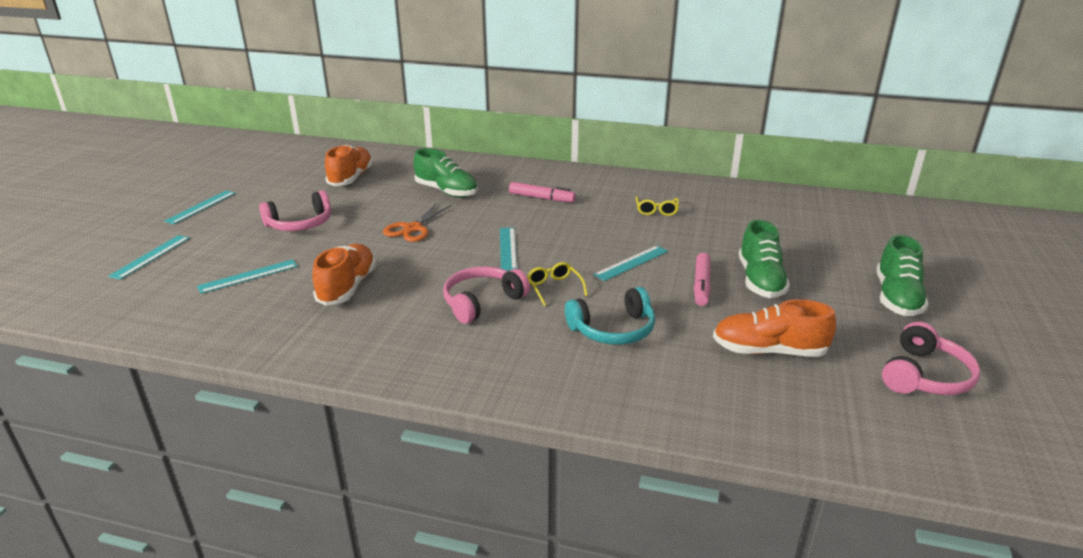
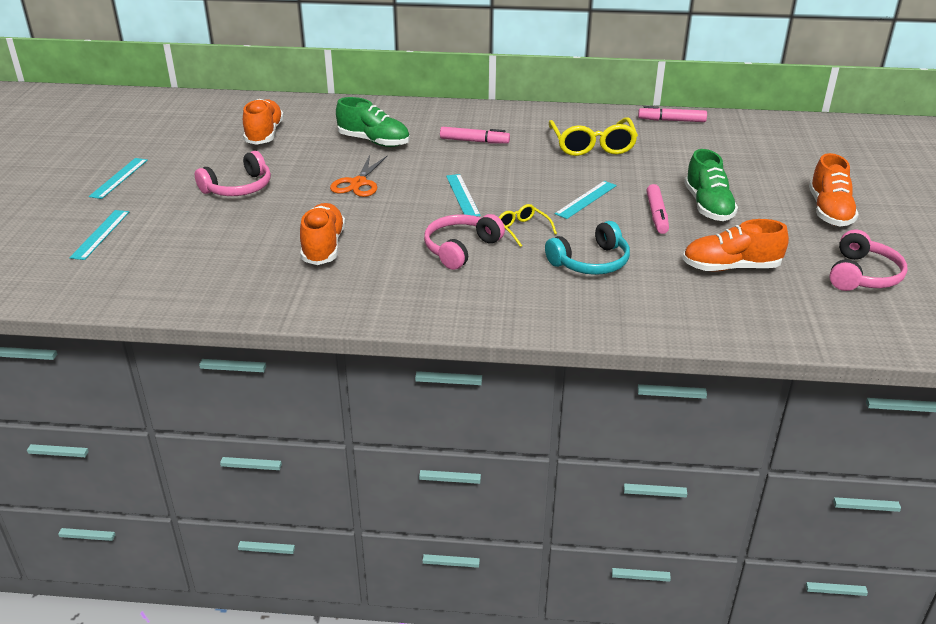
camera: 10 degrees left, 5 degrees up
turquoise ruler [197,259,298,294] -> none
yellow glasses [635,196,679,216] -> yellow glasses [549,118,638,156], size x1.93
green shoe [877,235,929,316] -> orange shoe [809,153,859,226]
none -> pink marker [638,106,707,122]

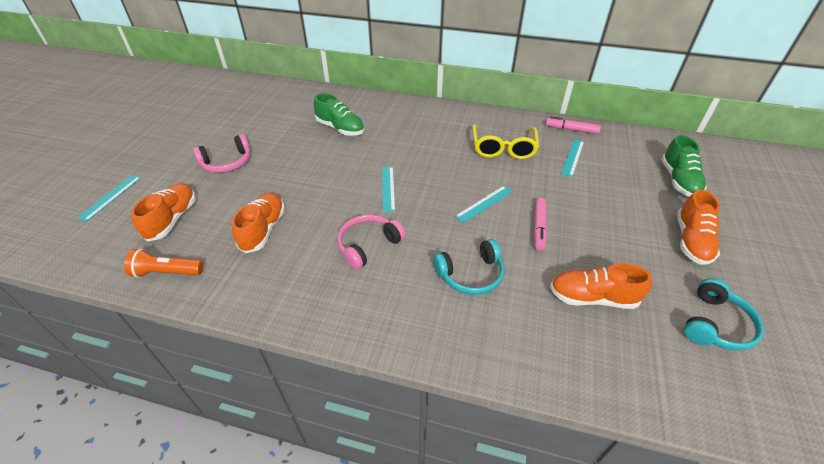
camera: 10 degrees right, 10 degrees up
turquoise ruler [89,158,148,199] -> turquoise ruler moved to [561,139,584,177]
orange shoe [243,99,284,145] -> orange shoe moved to [131,183,196,242]
orange scissors [330,155,387,197] -> none
pink marker [440,127,510,144] -> none
yellow glasses [499,204,557,247] -> none
green shoe [684,149,738,221] -> green shoe moved to [661,135,707,197]
pink headphones [829,229,907,291] -> turquoise headphones [684,278,764,350]
none -> orange flashlight [124,249,204,278]

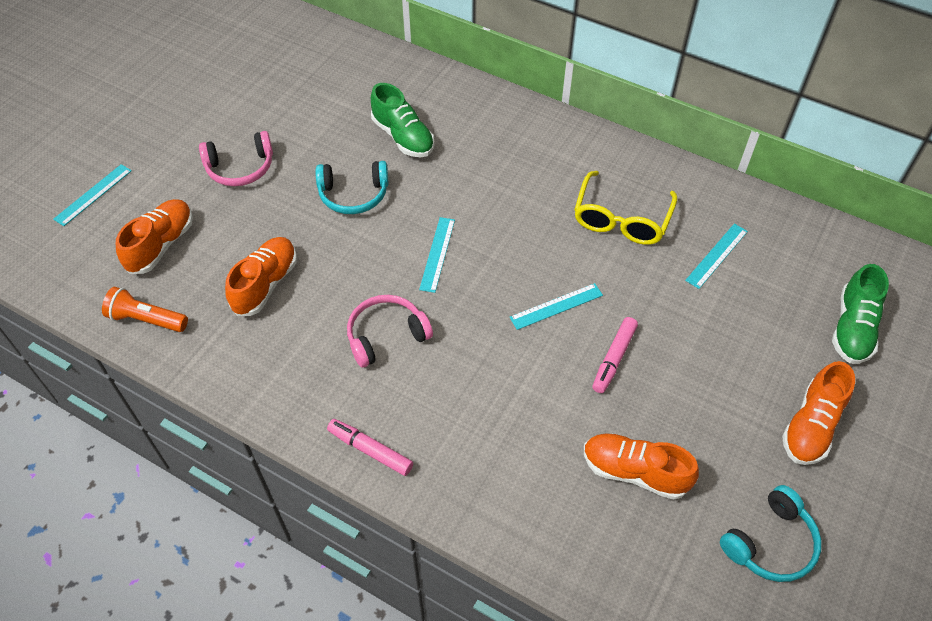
camera: 15 degrees right, 10 degrees up
turquoise headphones [433,239,505,295] -> turquoise headphones moved to [316,161,388,214]
pink marker [545,117,601,134] -> pink marker moved to [327,419,413,476]

